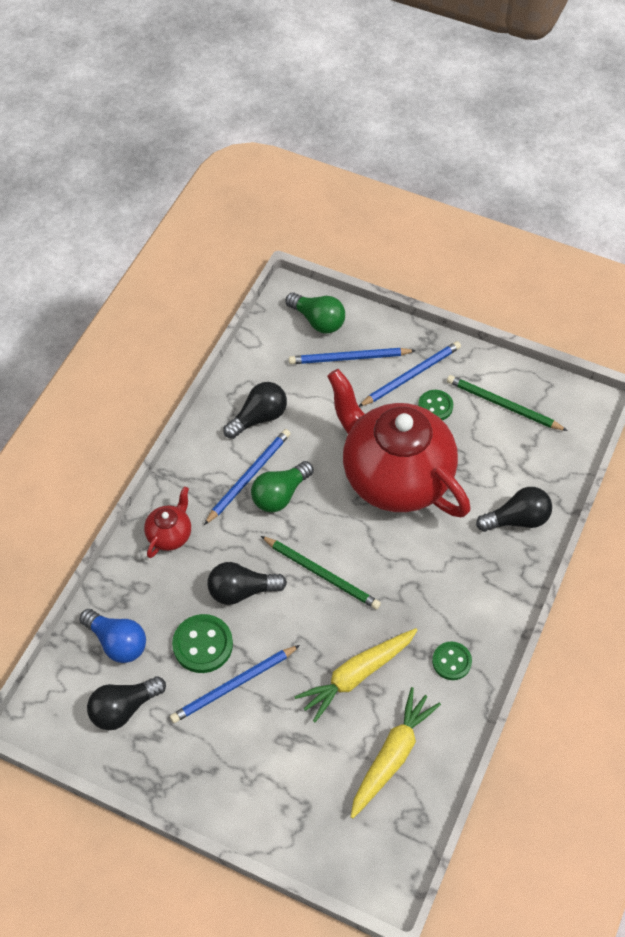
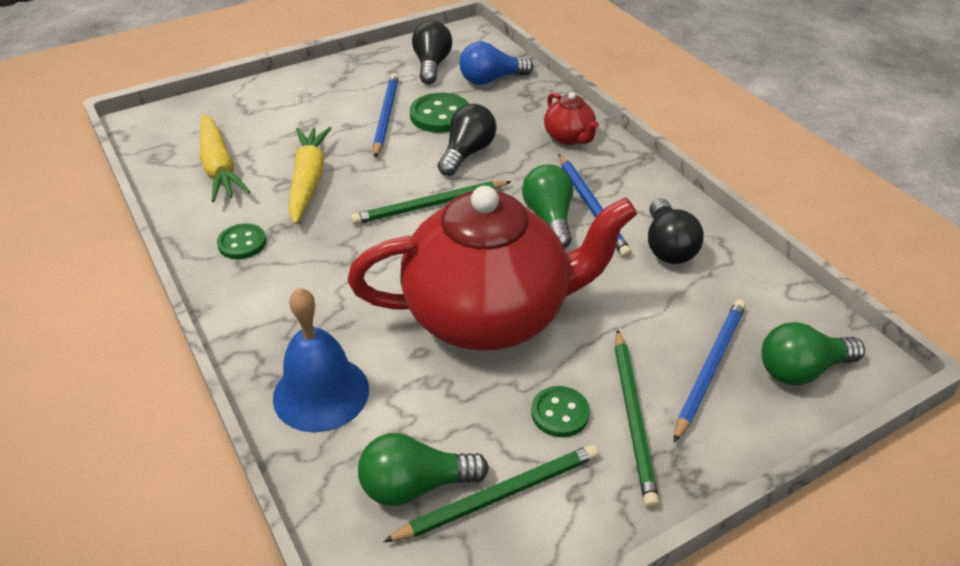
camera: 125 degrees right, 15 degrees down
blue pencil [359,341,461,407] -> green pencil [615,329,659,509]
black light bulb [476,487,552,532] -> blue bell [273,288,369,433]
none -> green light bulb [358,433,489,506]

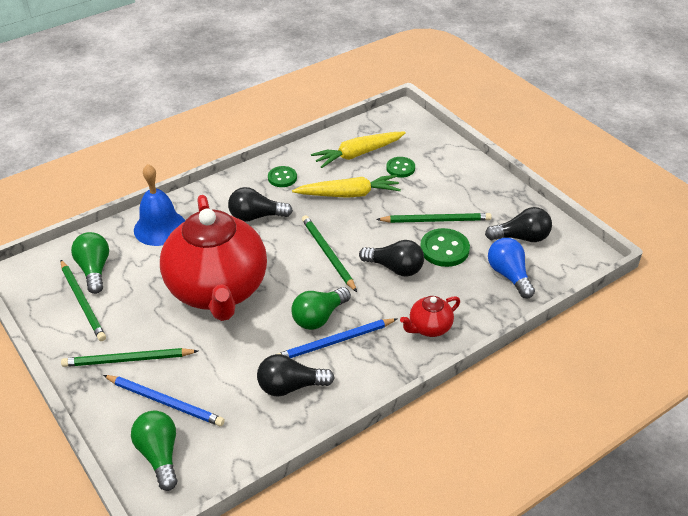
camera: 85 degrees right, 0 degrees up
blue pencil [373,73,399,158] -> green pencil [376,213,492,223]
green light bulb [522,164,573,249] -> green light bulb turned 150 degrees clockwise [291,287,351,330]
green button [531,386,590,437] -> green button moved to [386,157,415,178]
none -> black light bulb [228,187,293,222]

